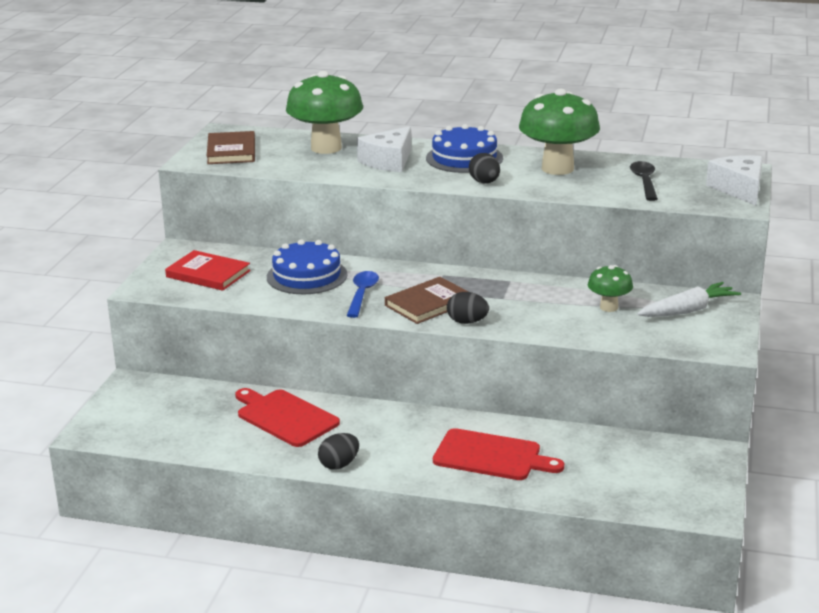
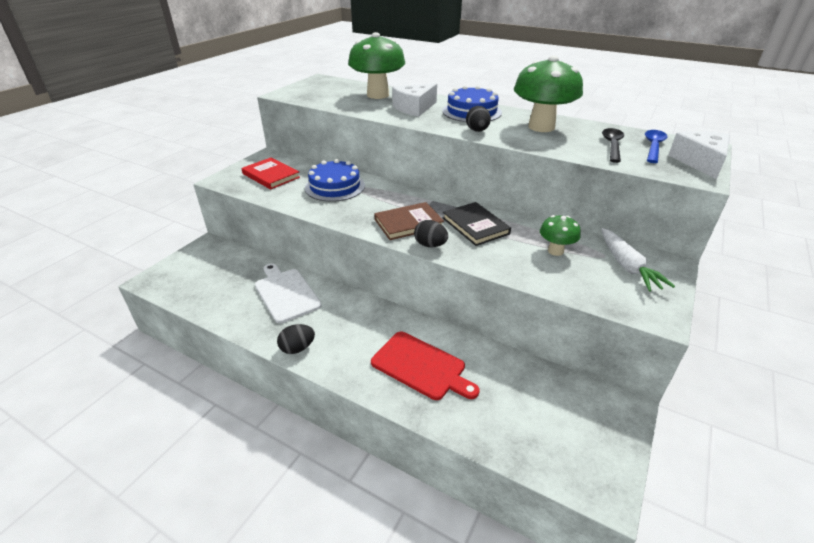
camera: 15 degrees right, 10 degrees up
brown book [207,131,255,164] -> none
red cutting board [235,388,340,447] -> white cutting board [255,263,322,323]
blue spoon [346,271,379,318] -> blue spoon moved to [645,130,668,163]
white carrot [637,282,741,317] -> white carrot turned 90 degrees clockwise [601,228,675,292]
none -> black book [443,202,511,246]

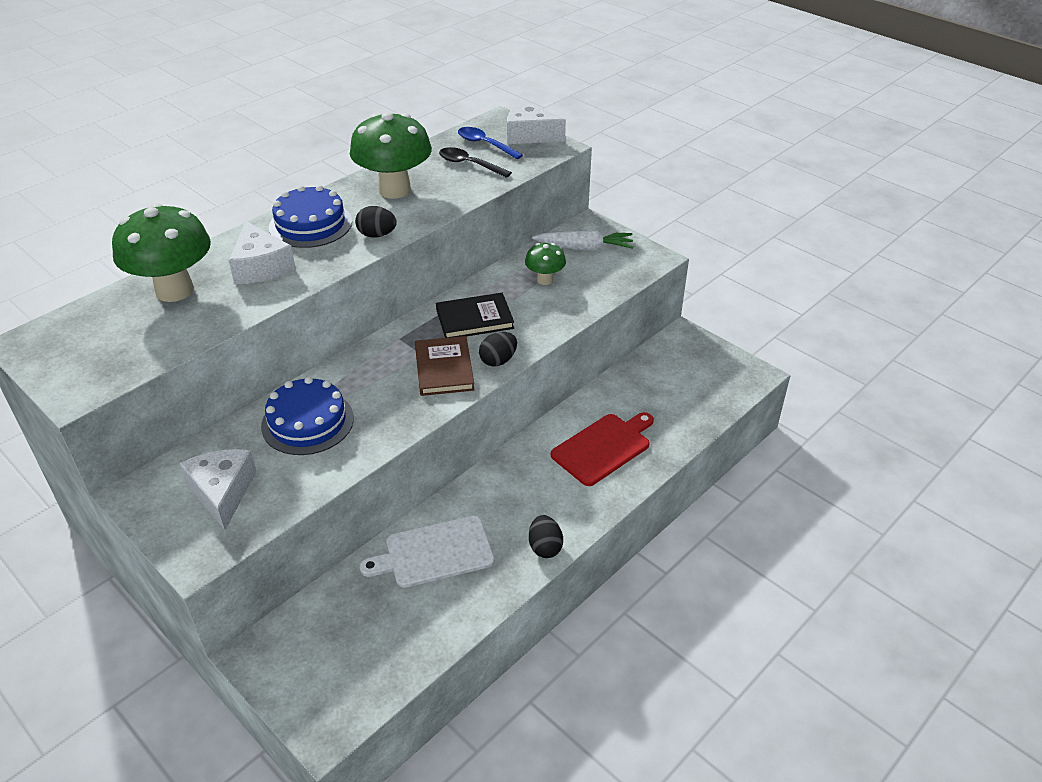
camera: 75 degrees left, 5 degrees up
red book [241,157,300,189] -> white cheese [179,449,257,530]

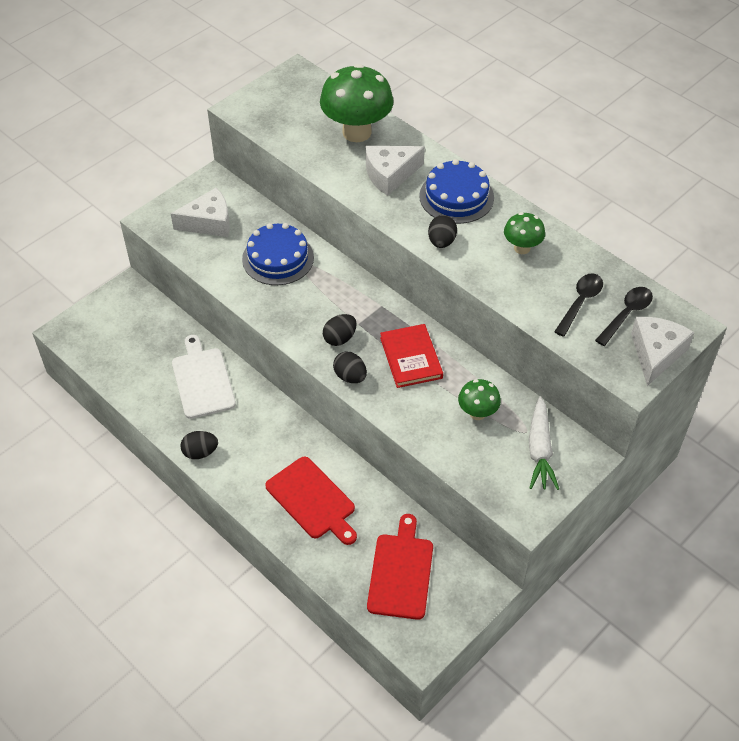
camera: 90 degrees right, 10 degrees up
green mushroom [350,112,432,199] -> green mushroom [504,212,545,254], size x0.52
brown book [415,336,475,396] -> black egg [323,314,357,346]
black book [436,293,514,338] -> red book [380,324,443,388]
blue spoon [458,127,523,159] -> black spoon [595,287,653,346]
none -> red cutting board [367,514,433,620]

